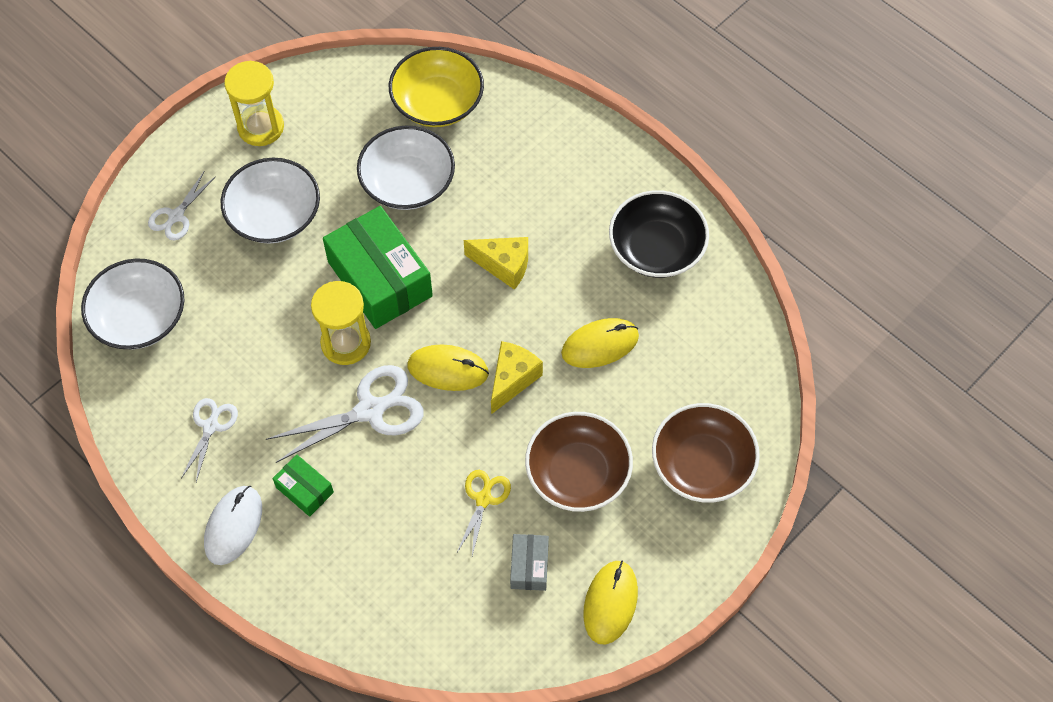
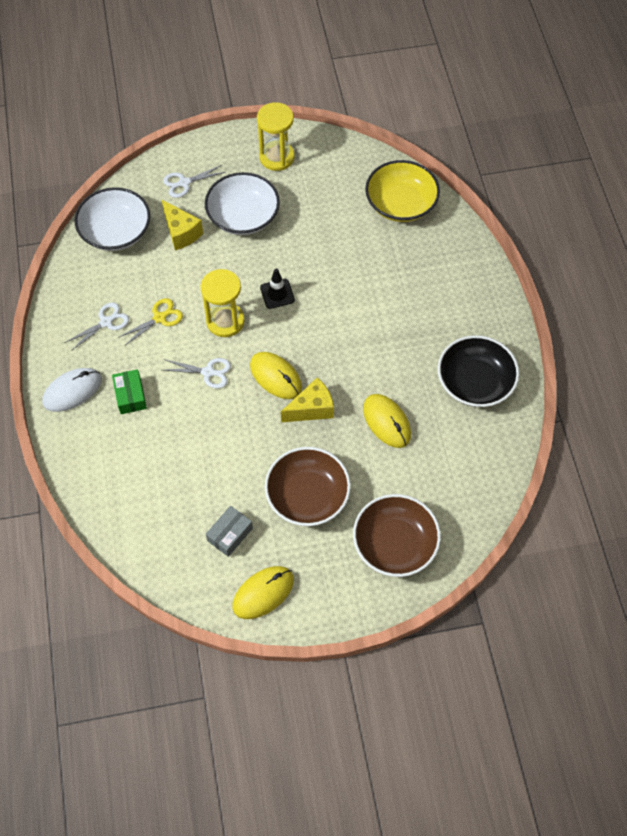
camera: 35 degrees right, 0 degrees up
white scissors [266,365,424,463] -> white scissors [164,358,231,389], size x0.58
green box [323,206,433,329] -> black traffic cone [260,268,295,309]
white bowl [357,126,455,210] -> none
yellow scissors [456,470,511,556] -> yellow scissors moved to [118,298,183,345]
yellow cheese [464,237,528,290] -> yellow cheese moved to [161,199,203,250]
yellow mouse [561,318,639,368] -> yellow mouse turned 45 degrees clockwise [363,394,411,448]

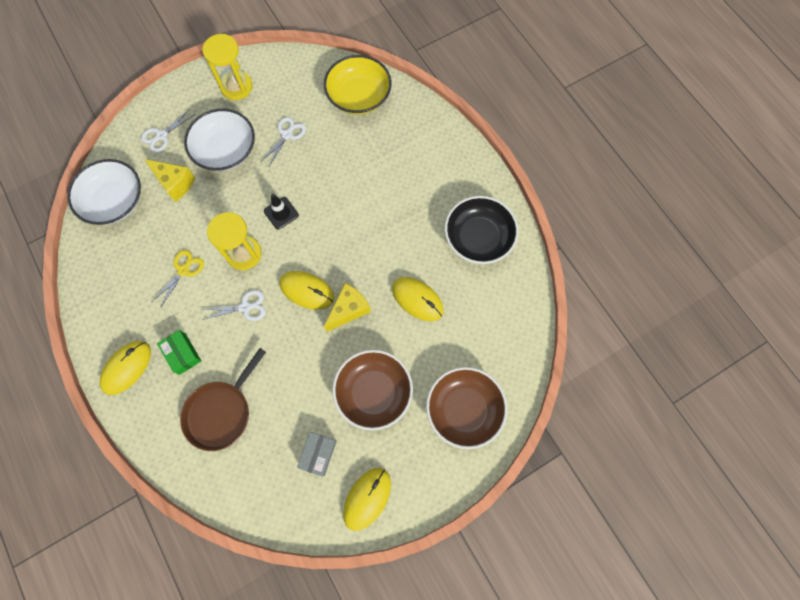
camera: 20 degrees left, 10 degrees up
white mouse [42,368,102,412] -> yellow mouse [100,341,151,395]
white scissors [64,302,129,351] -> white scissors moved to [261,117,306,166]
none -> brown pan [180,348,266,451]

